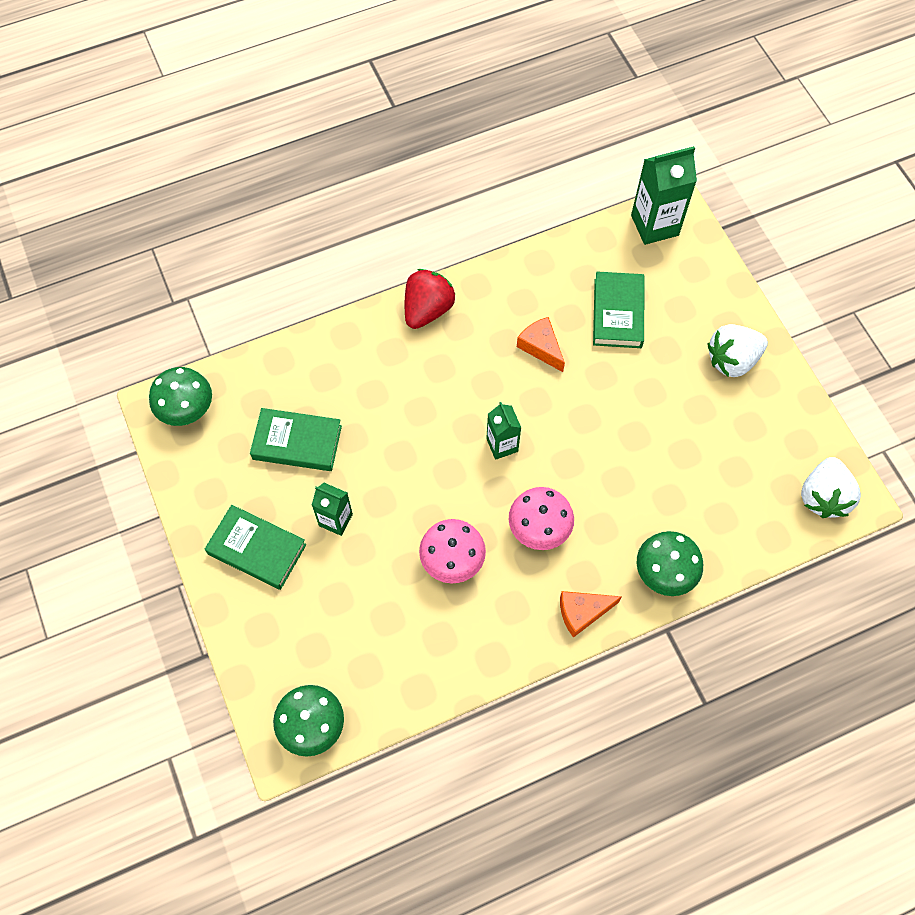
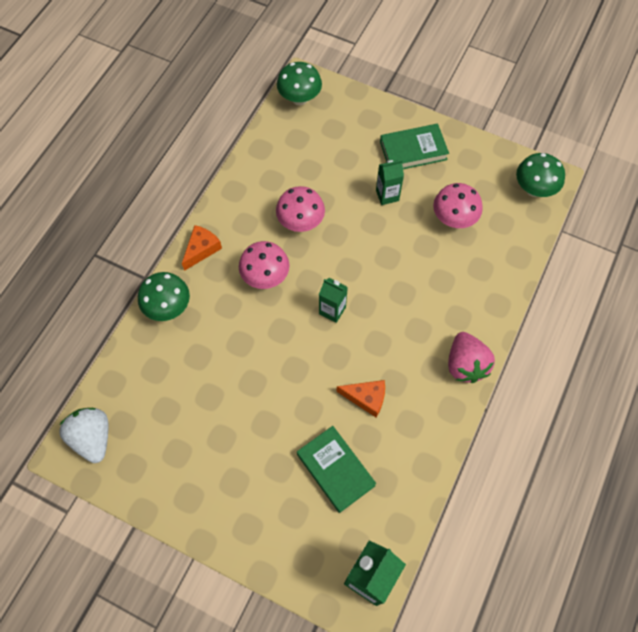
camera: 140 degrees right, 0 degrees up
green book [250,408,342,471] -> pink mushroom [433,183,483,228]
red strawberry [405,269,456,329] -> pink strawberry [448,332,495,383]
white strawberry [707,324,768,377] -> none

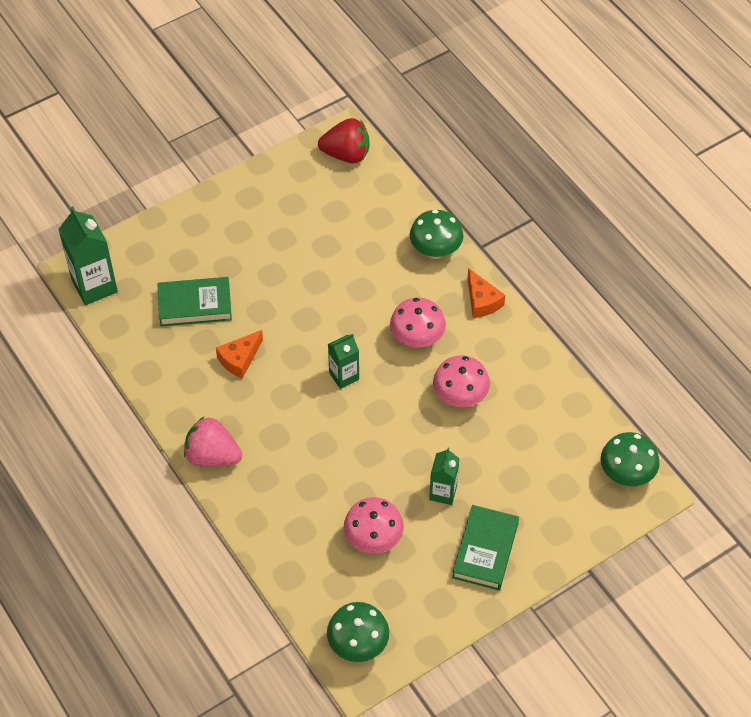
camera: 120 degrees right, 10 degrees down
white strawberry [59,408,108,463] -> red strawberry [318,118,369,163]

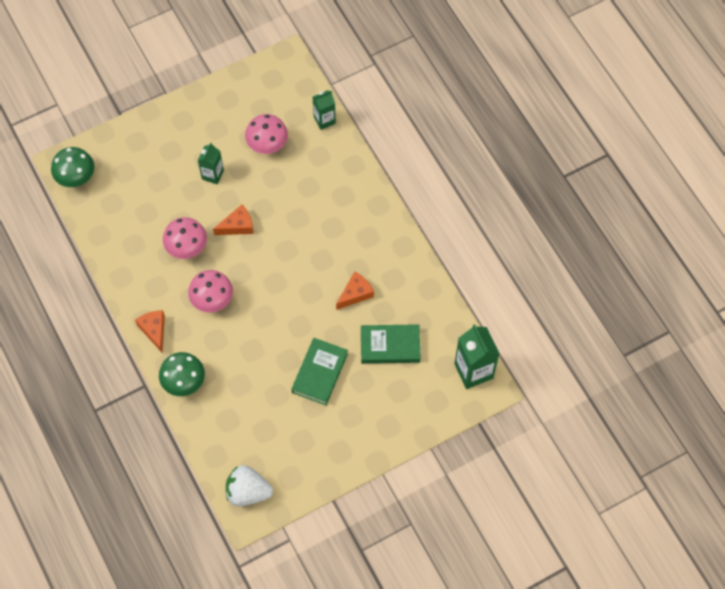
camera: 175 degrees left, 10 degrees up
pink strawberry [184,417,242,467] -> none
red strawberry [318,118,369,163] -> white strawberry [226,465,273,506]
green mushroom [327,602,389,662] -> none
green carton [328,333,359,389] -> green carton moved to [313,90,336,130]
green book [452,505,519,590] -> green book moved to [291,338,348,405]
none -> orange cheese [213,204,253,235]

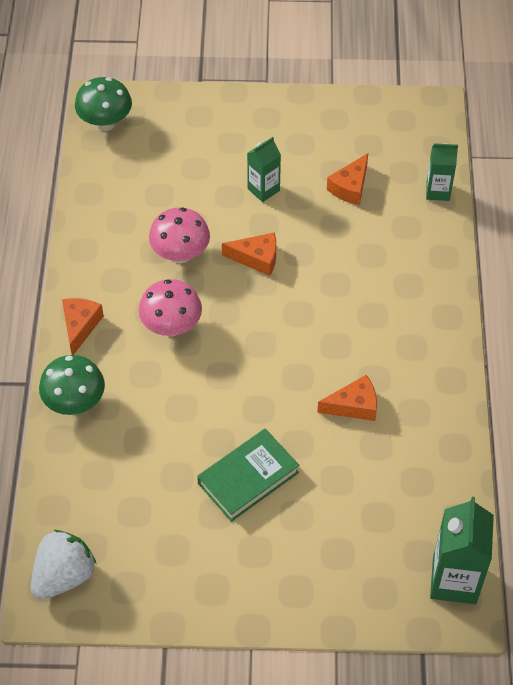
camera: 30 degrees right, 10 degrees down
white strawberry [226,465,273,506] -> white strawberry turned 90 degrees clockwise [31,530,96,600]
pink mushroom [245,114,288,154] -> orange cheese [327,153,368,205]
green book [361,324,421,364] -> none

